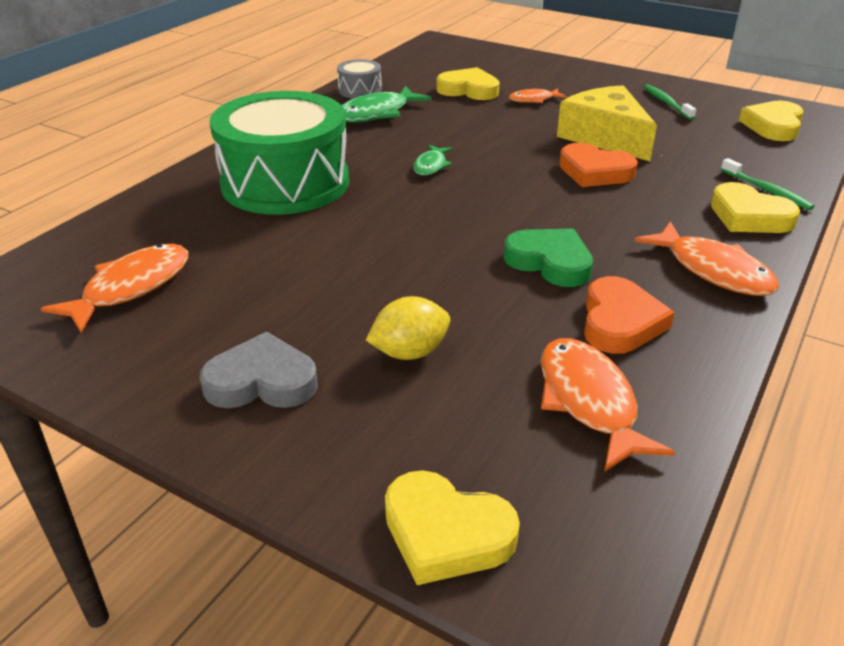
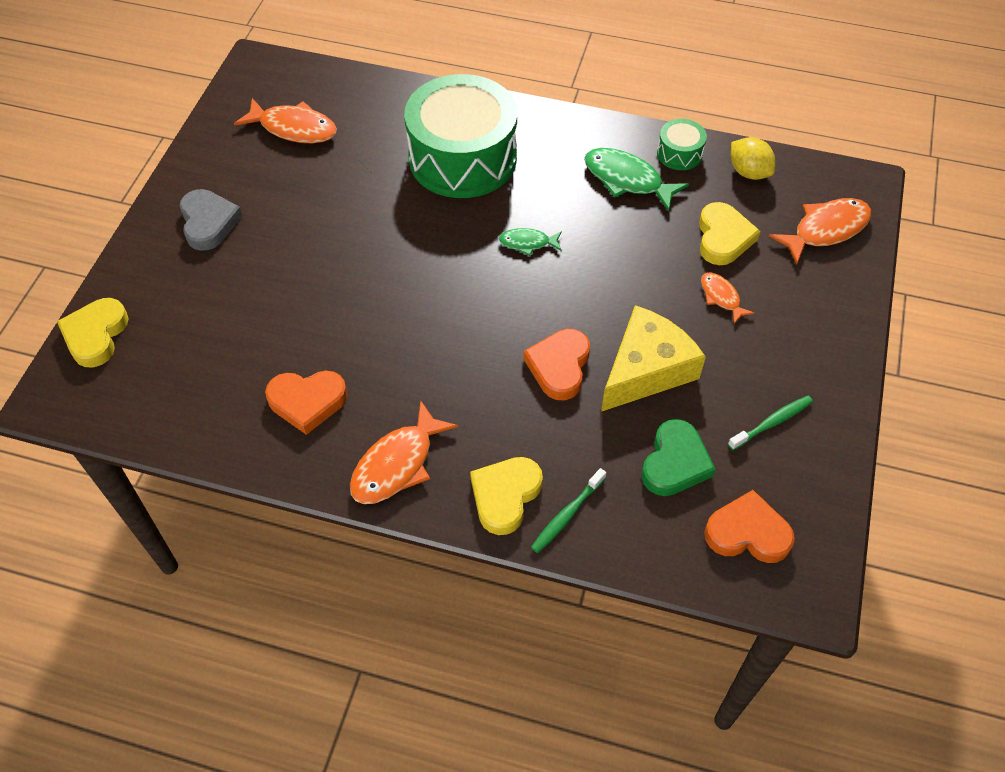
camera: 75 degrees right, 20 degrees up
grey drum [337,59,382,99] -> green drum [657,119,707,170]
yellow lemon [366,296,450,360] -> yellow lemon moved to [731,137,775,180]
green heart [504,229,593,287] -> green heart moved to [641,419,716,496]
orange fish [541,338,675,472] -> orange fish moved to [769,198,872,265]
yellow heart [739,101,804,141] -> orange heart [704,490,795,563]

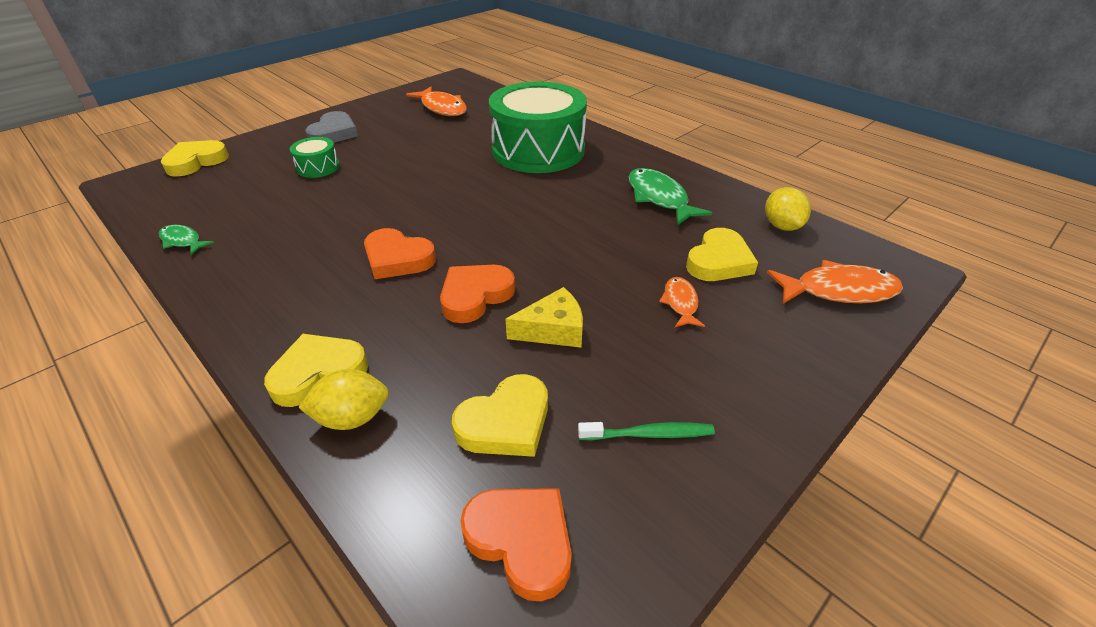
camera: 30 degrees right, 15 degrees down
orange heart [265,371,347,435] -> orange heart moved to [364,228,436,279]
orange fish [350,401,458,504] -> none
green fish [499,228,562,256] -> green fish moved to [159,225,214,255]
green toothbrush [531,468,606,553] -> yellow lemon [298,369,389,430]
yellow cheese [601,305,706,412] -> yellow cheese [505,287,583,347], size x0.61
green heart [641,419,716,496] -> yellow heart [452,374,548,457]
green drum [657,119,707,170] -> green drum moved to [290,137,339,178]

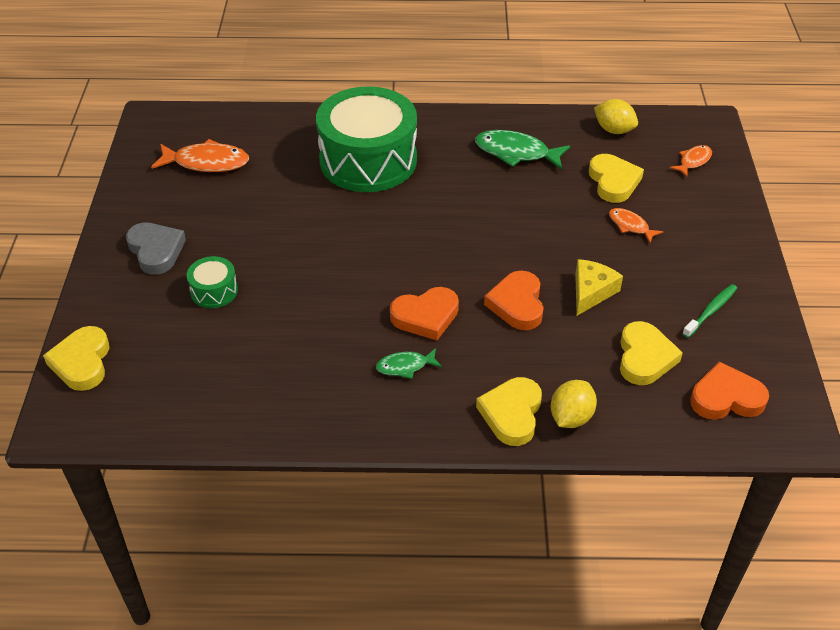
camera: 45 degrees left, 5 degrees up
green fish [159,225,214,255] -> green fish moved to [376,348,442,379]
orange fish [767,260,903,304] -> orange fish [670,145,712,177], size x0.57

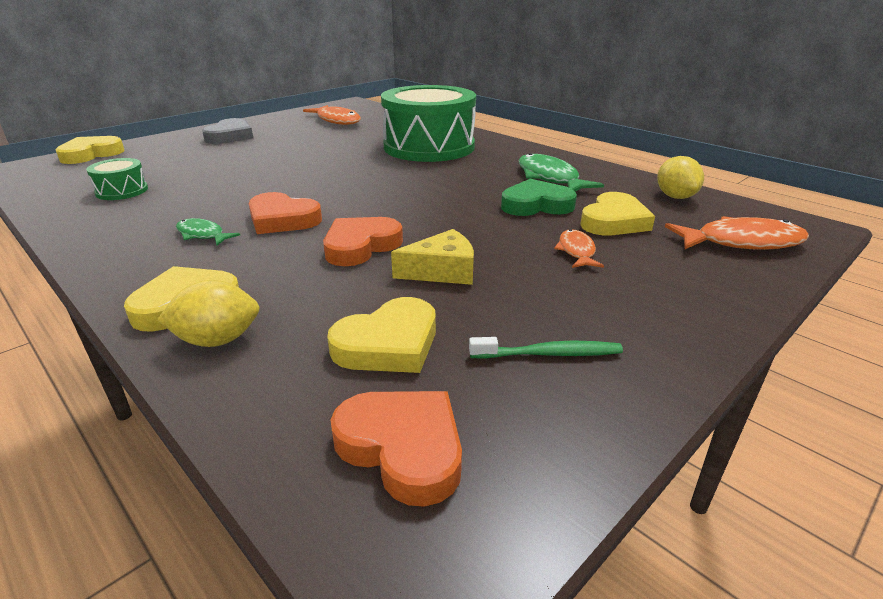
camera: 45 degrees right, 15 degrees down
green drum [187,256,238,308] -> green drum moved to [86,158,148,200]
orange fish [670,145,712,177] -> orange fish [665,216,809,250], size x1.76
none -> green heart [501,179,577,216]

